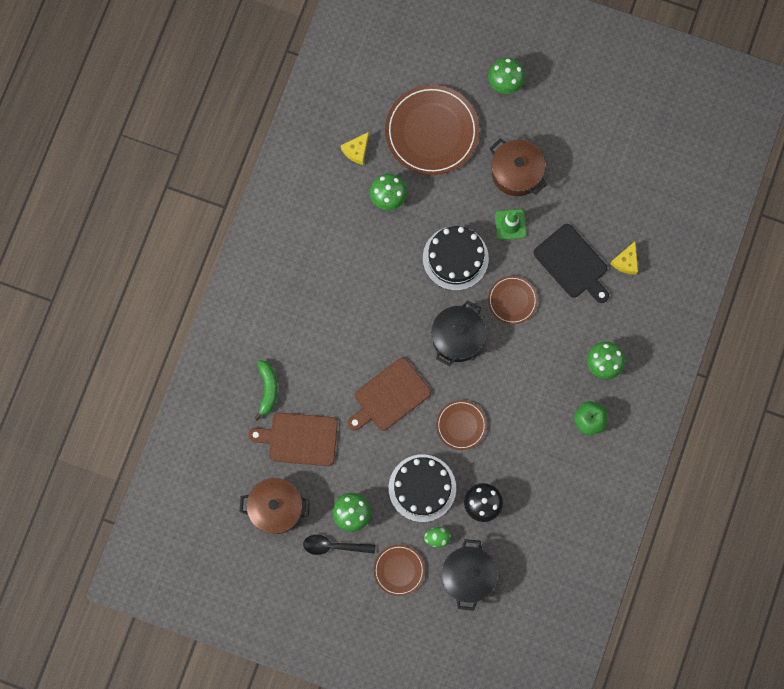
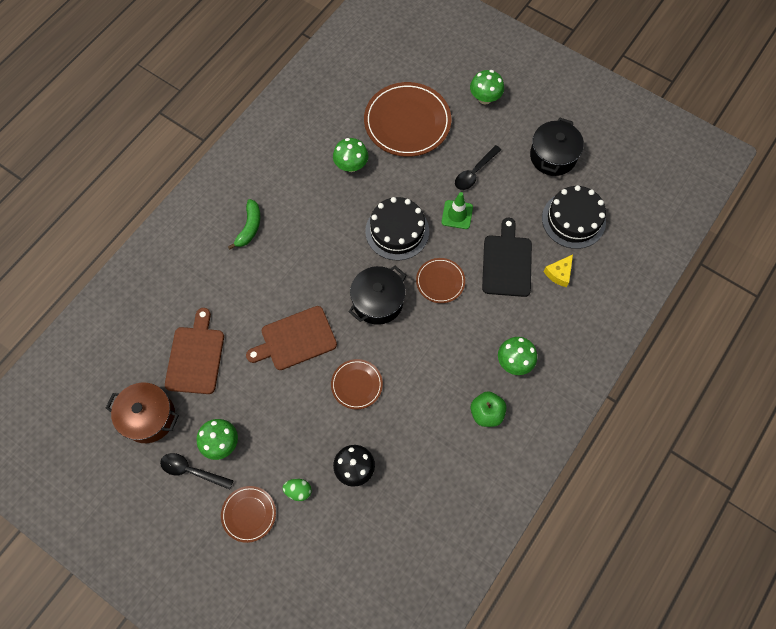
camera: 15 degrees right, 10 degrees down
brown cutting board [248,412,338,466] -> brown cutting board turned 75 degrees clockwise [165,308,224,394]
green banana [254,360,278,421] -> green banana moved to [228,199,260,249]
yellow cheese [341,132,369,165] -> none
black cake [389,454,456,522] -> black cake moved to [542,185,606,249]
black pot [441,539,498,611] -> black pot moved to [530,118,584,176]
brown pot [489,138,547,196] -> black spoon [455,145,501,190]
black cutting board [533,224,609,303] -> black cutting board turned 150 degrees counterclockwise [482,218,532,297]

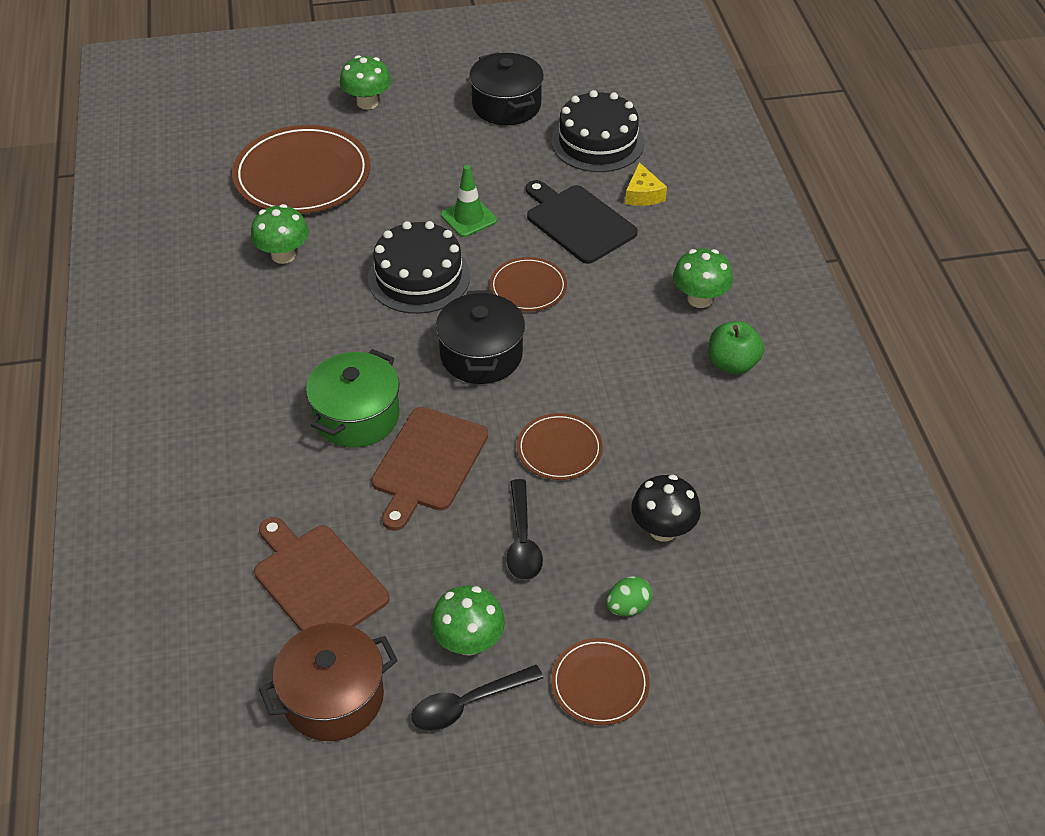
camera: 45 degrees left, 20 degrees down
green banana [228,199,260,249] -> none
black spoon [455,145,501,190] -> black spoon moved to [507,479,543,580]
none -> green pot [306,349,400,447]

